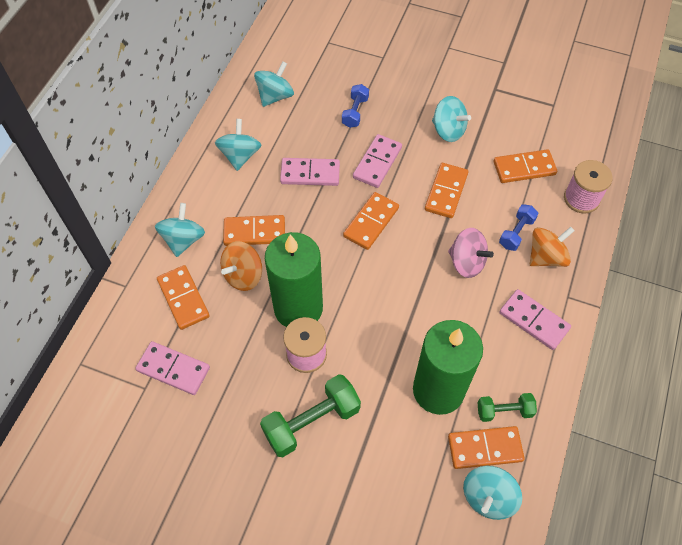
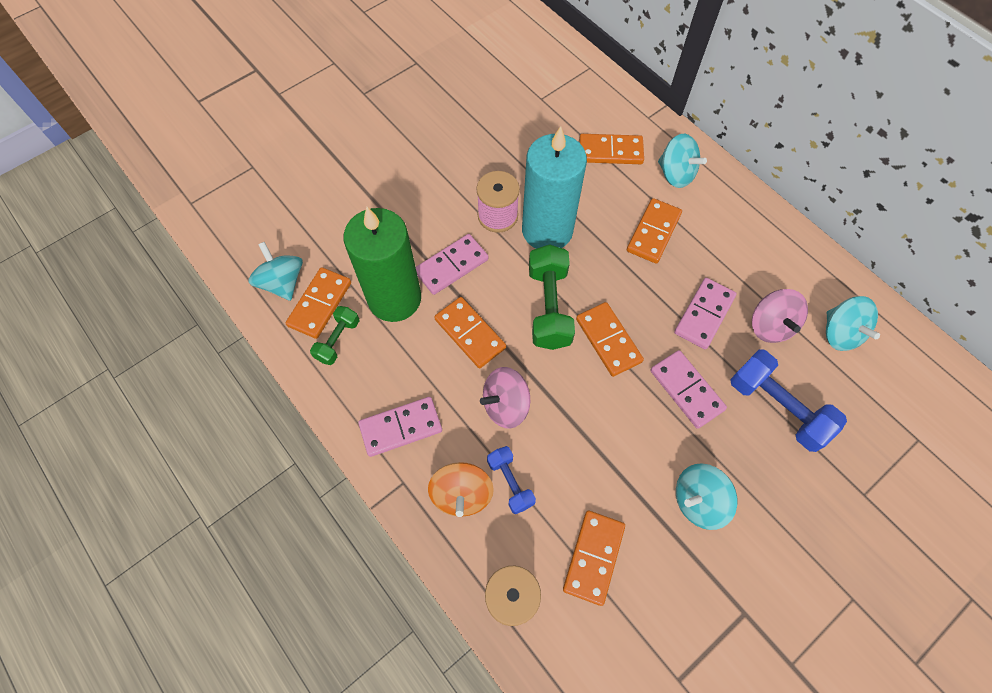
camera: 120 degrees right, 5 degrees up
pink domino [135,341,210,395] -> pink domino moved to [416,234,489,295]
turquoise spinning top [215,119,261,171] -> none
orange spinning top [220,241,262,291] -> none
green dumbbell [260,374,361,457] -> green dumbbell moved to [529,244,575,350]
green candle [265,232,323,327] -> turquoise candle [522,126,587,249]
blue dumbbell [342,84,369,128] -> blue dumbbell [730,349,847,452], size x1.74
orange domino [425,163,468,218] -> orange domino moved to [434,297,506,368]
none -> pink spinning top [752,289,808,343]

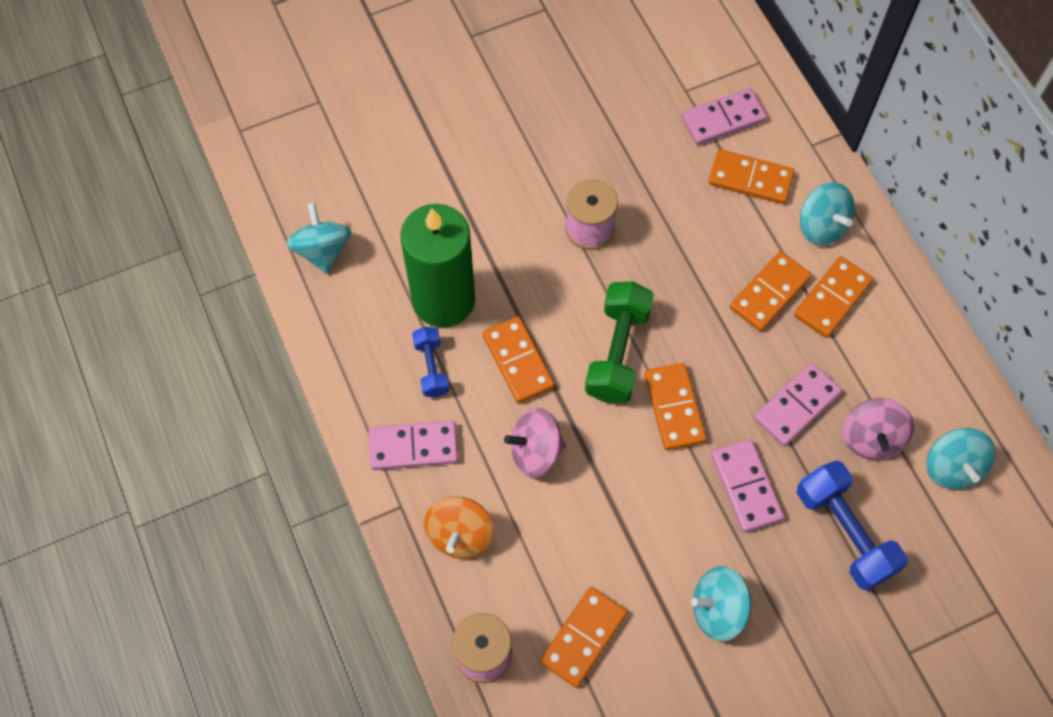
camera: 15 degrees right, 0 degrees up
orange domino [286,267,351,339] -> orange domino moved to [794,256,873,338]
green dumbbell [310,306,359,365] -> none
pink domino [416,234,489,295] -> pink domino moved to [681,88,767,145]
blue dumbbell [487,446,536,514] -> blue dumbbell moved to [412,327,449,397]
turquoise candle [522,126,587,249] -> none

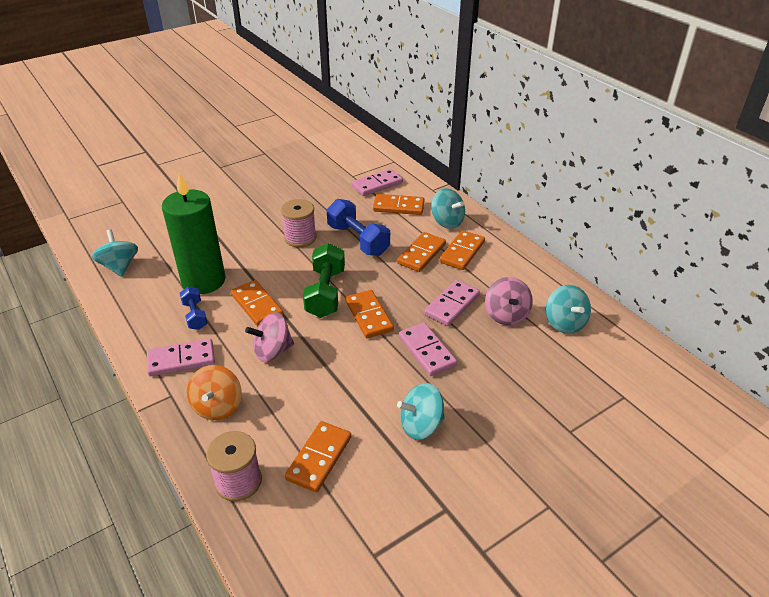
camera: 10 degrees left, 25 degrees down
blue dumbbell [797,460,908,591] -> blue dumbbell moved to [327,199,390,256]

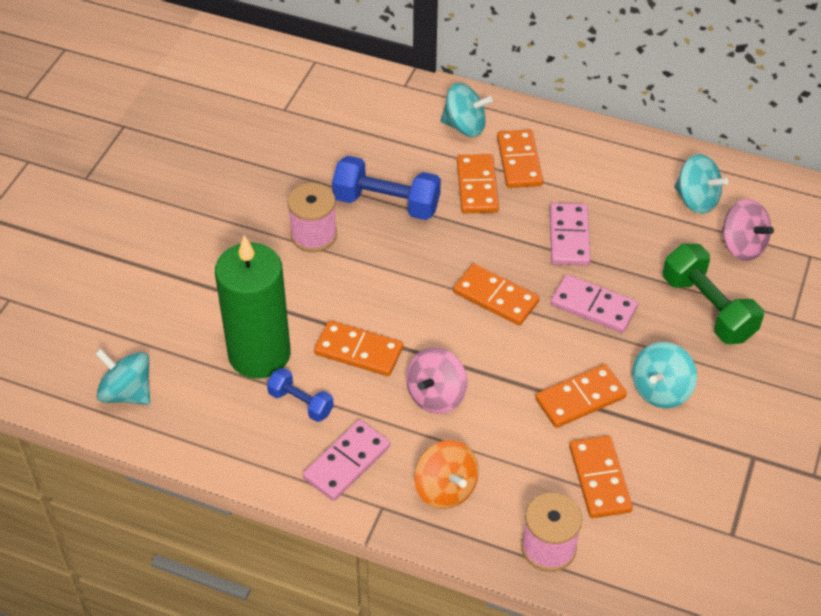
camera: 35 degrees left, 10 degrees up
green dumbbell [303,243,345,318] -> green dumbbell moved to [663,244,764,344]
pink domino [351,169,403,196] -> none
orange domino [373,194,425,215] -> orange domino moved to [535,364,627,428]
pink spinning top [485,277,533,325] -> pink spinning top moved to [722,199,774,261]

